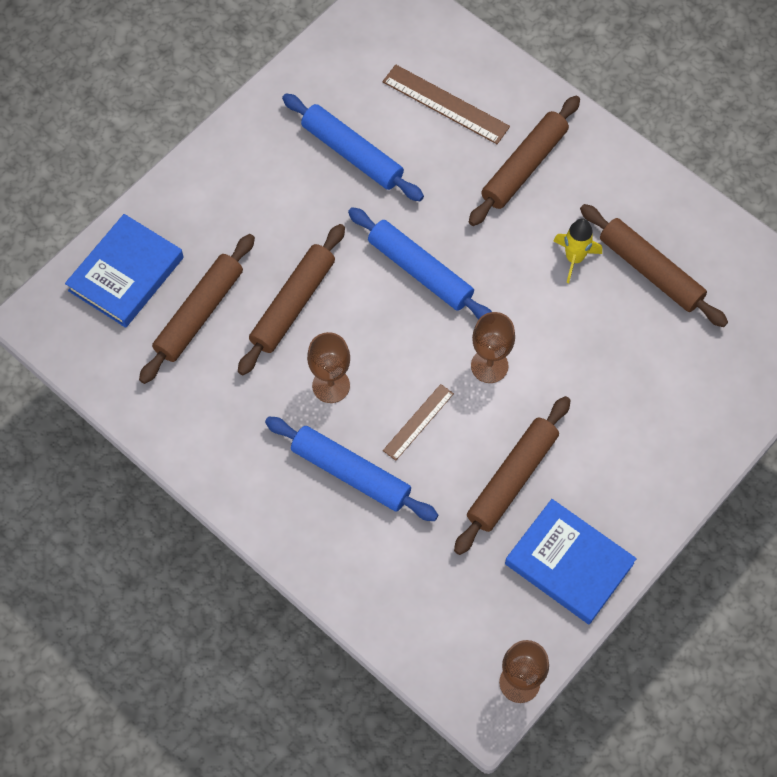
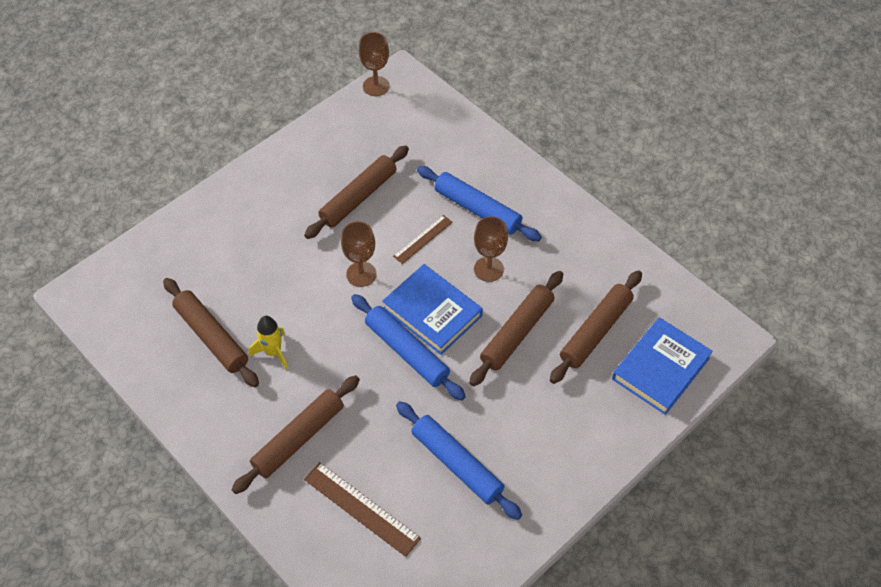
camera: 175 degrees left, 10 degrees down
blue book [505,499,637,624] -> blue book moved to [382,264,483,355]

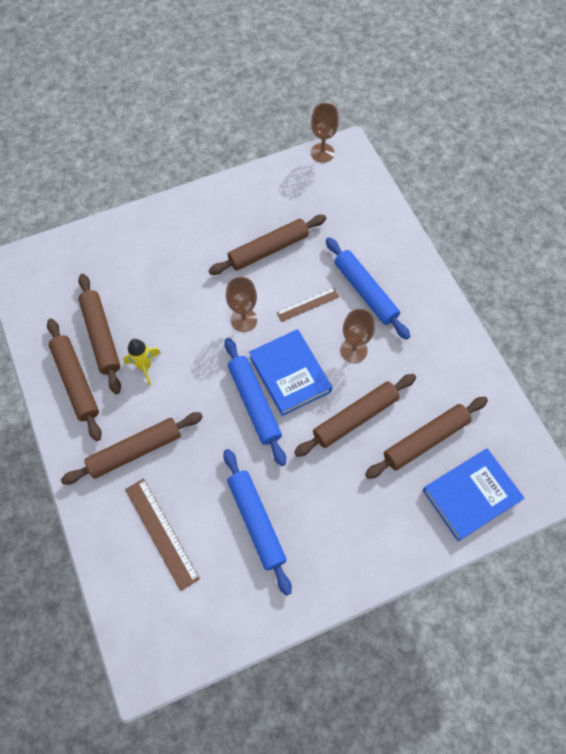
camera: 20 degrees right, 10 degrees up
none -> brown rolling pin [47,319,102,441]

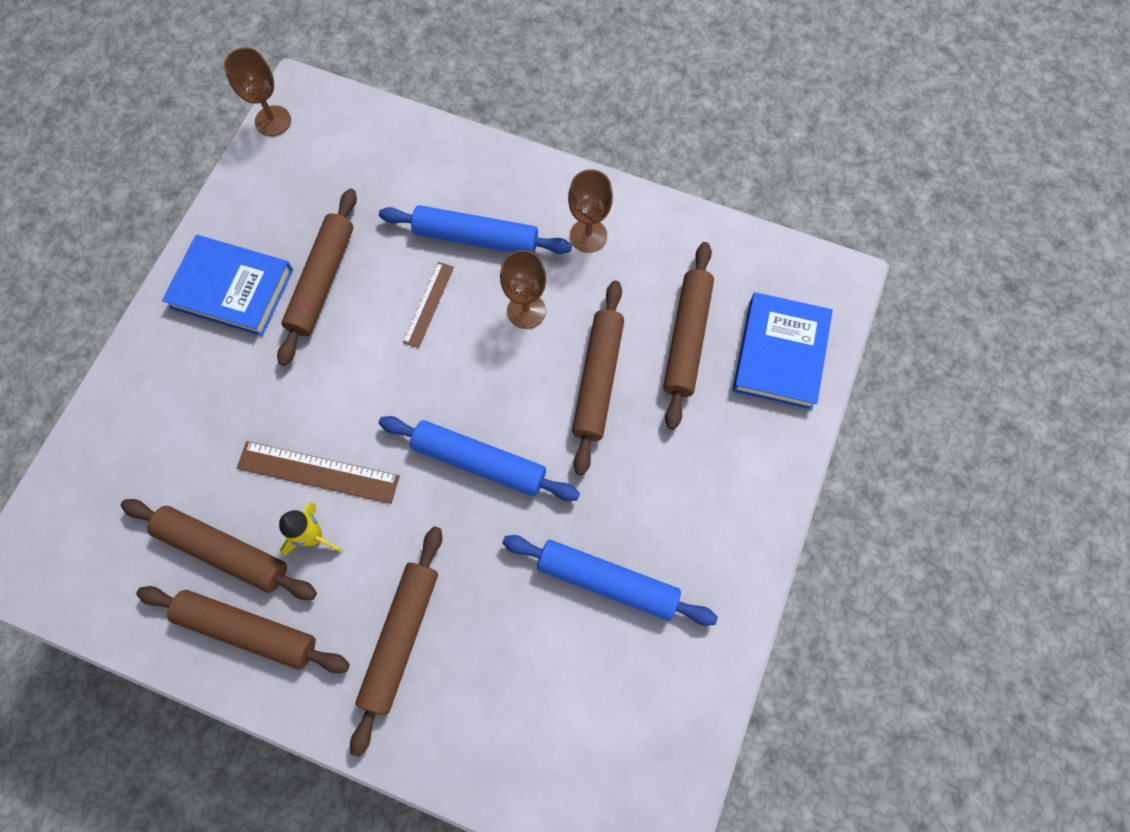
camera: 45 degrees left, 5 degrees up
brown ruler [125,478,200,591] -> brown ruler moved to [237,441,400,504]
brown goblet [226,277,257,332] -> brown goblet moved to [568,169,613,253]
blue book [249,329,332,416] -> blue book moved to [162,235,293,336]

